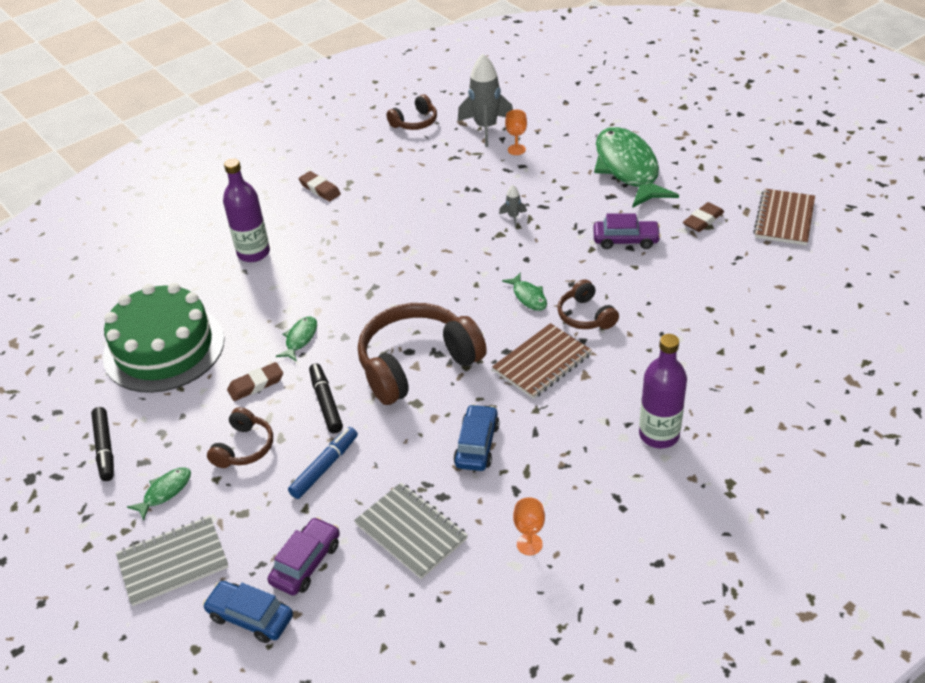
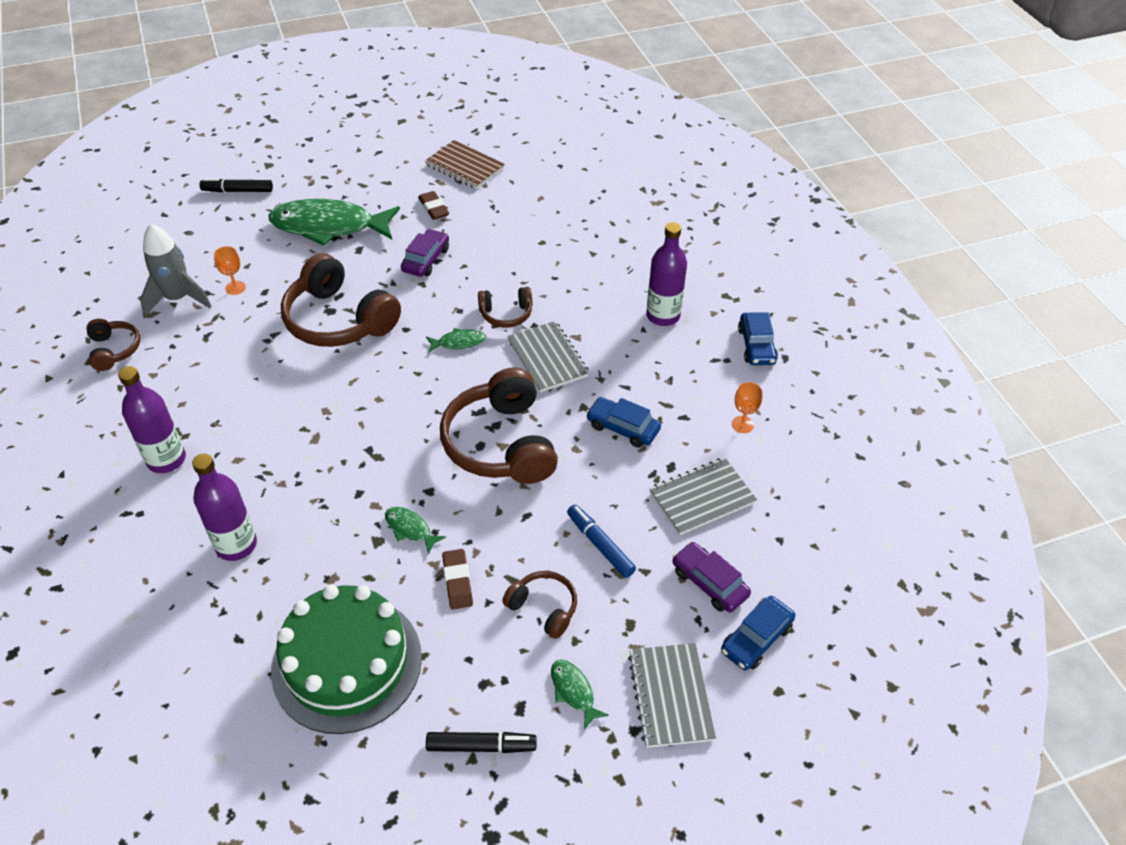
camera: 75 degrees left, 5 degrees up
brown eraser [299,171,341,201] -> purple bottle [118,366,186,473]
black marker [309,363,343,433] -> black marker moved to [199,178,273,192]
brown notebook [492,323,592,399] -> grey notebook [507,321,589,393]
grey rocket [499,185,526,227] -> brown headphones [281,253,401,347]
none -> blue car [738,312,778,365]

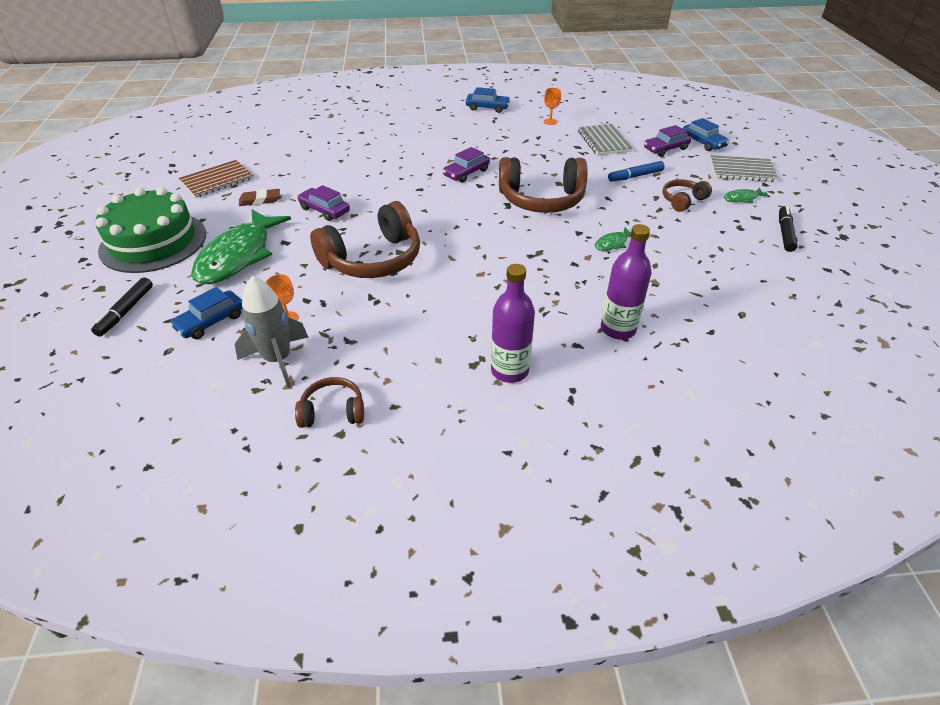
camera: 75 degrees left, 5 degrees down
green cake [271,585,422,734] -> green cake moved to [95,187,206,273]
green fish [426,328,486,353] -> none
brown eraser [442,549,473,610] -> none
brown headphones [478,287,532,327] -> none
grey notebook [507,321,589,393] -> purple car [443,147,490,183]
blue car [586,397,661,448] -> blue car moved to [169,287,243,339]
purple bottle [646,222,687,326] -> none

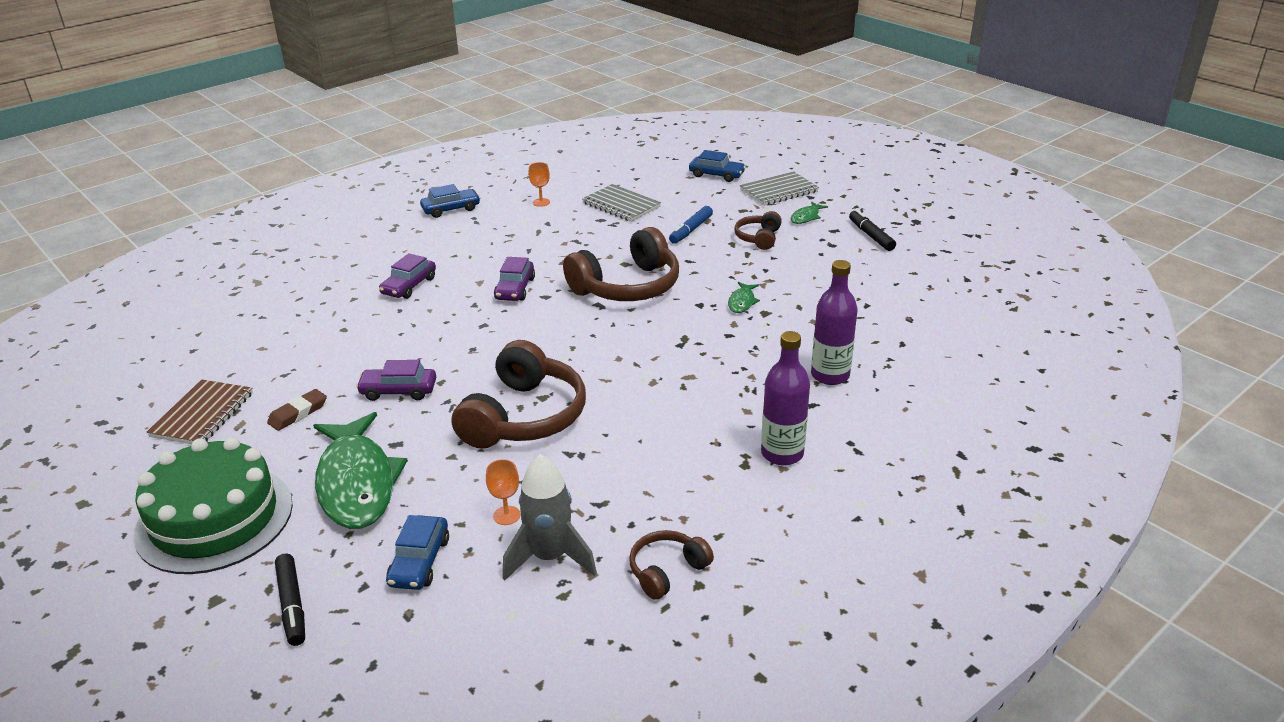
camera: 35 degrees left, 10 degrees down
purple car [644,125,691,156] -> purple car moved to [379,253,436,299]

